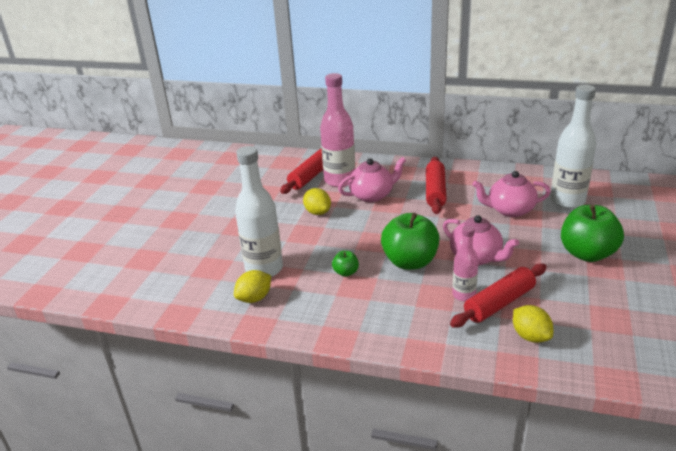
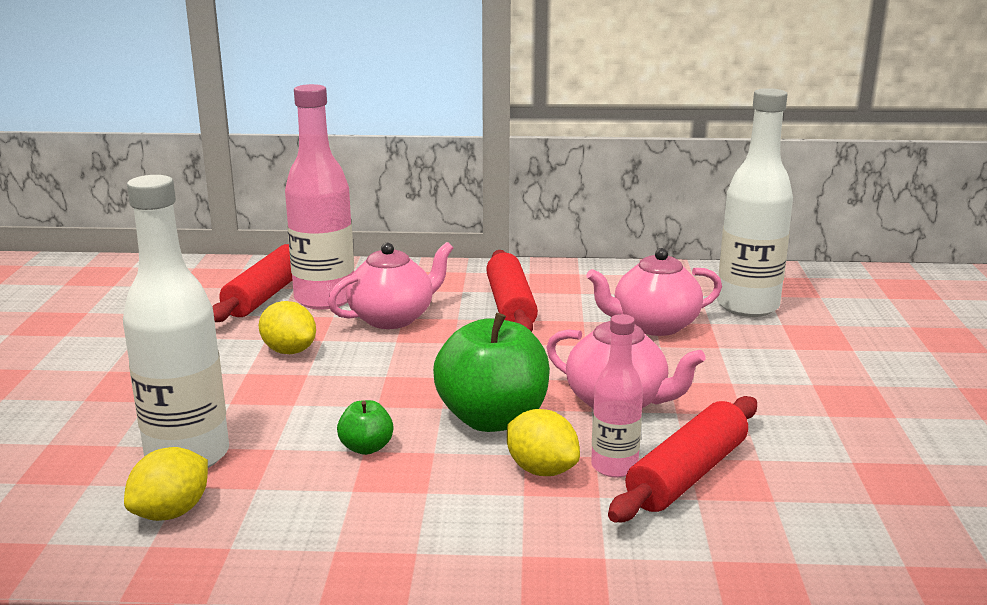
camera: 15 degrees left, 10 degrees down
yellow lemon [513,305,553,343] -> yellow lemon moved to [507,409,580,476]
green apple [561,205,624,262] -> none

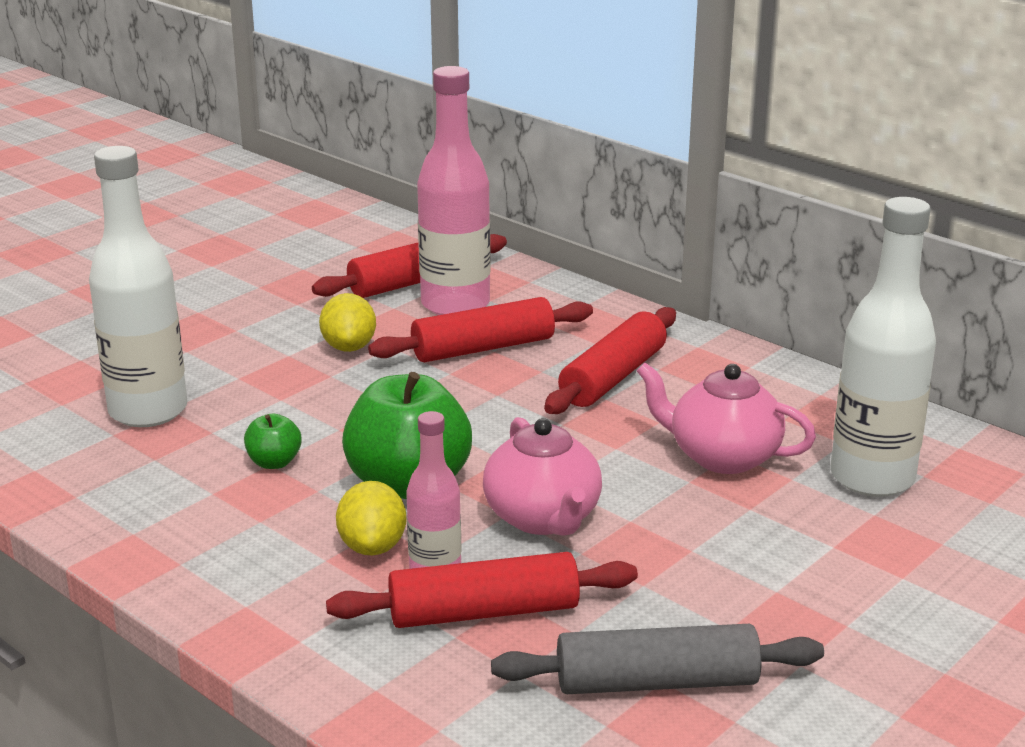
camera: 40 degrees right, 5 degrees up
yellow lemon [124,447,208,521] -> none
pink teapot [328,242,453,329] -> red rolling pin [368,297,593,362]
none -> grey rolling pin [491,624,824,694]

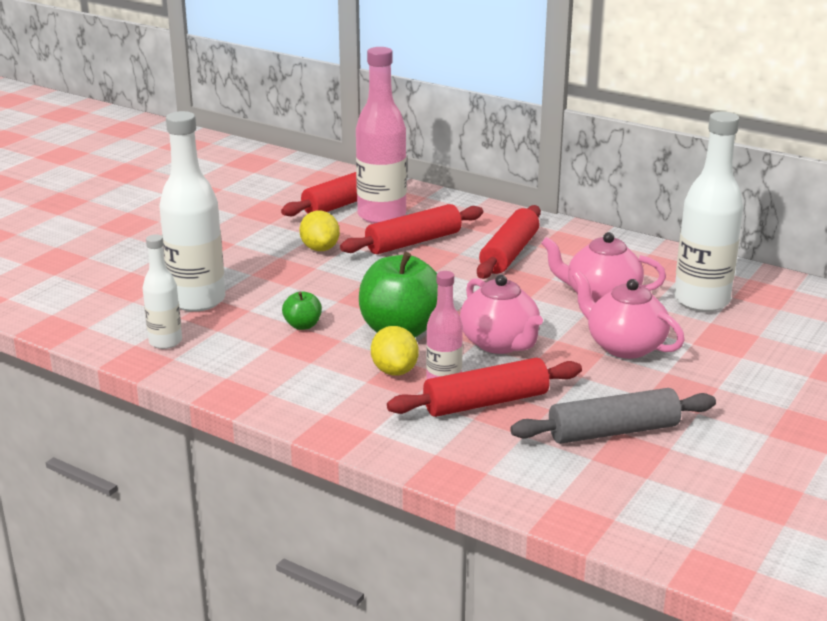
camera: 10 degrees left, 0 degrees up
none -> white bottle [142,234,182,349]
none -> pink teapot [572,271,685,359]

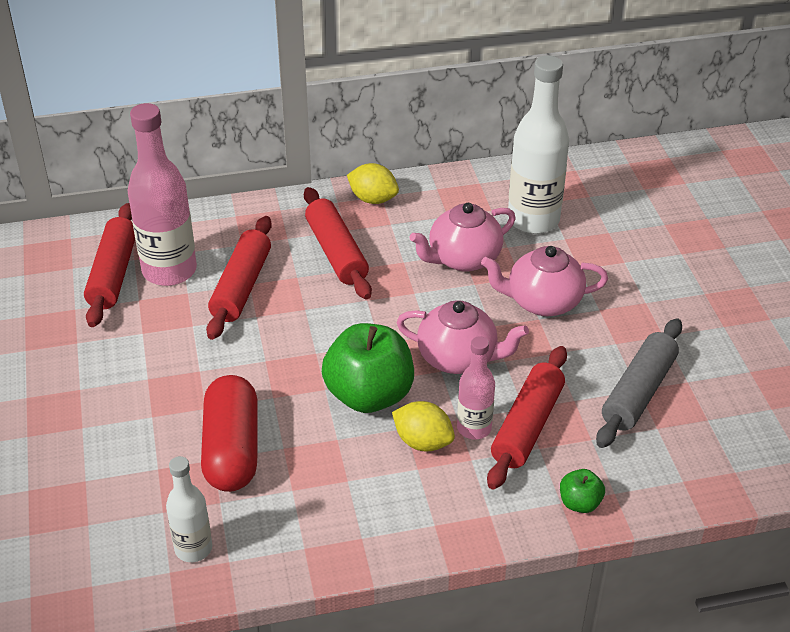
camera: 45 degrees left, 15 degrees up
white bottle [159,111,225,312] -> none
green apple [282,291,322,330] -> green apple moved to [560,469,605,513]
yellow lemon [299,211,340,251] -> yellow lemon moved to [347,163,399,204]
none -> red capsule [201,375,258,492]

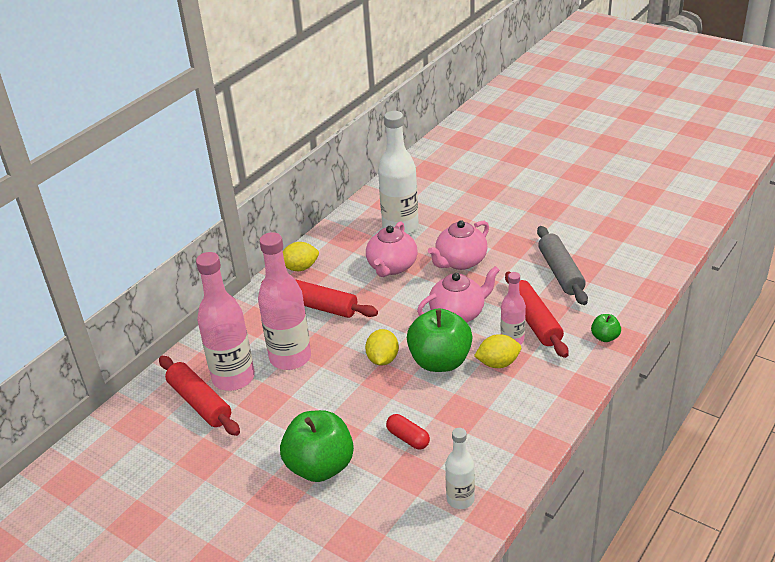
camera: 40 degrees left, 5 degrees down
red capsule [201,375,258,492] -> red capsule [386,414,430,449], size x0.51
red rolling pin [206,216,272,340] -> pink bottle [258,232,311,370]
none -> green apple [280,410,354,482]
none -> yellow lemon [365,329,399,366]

